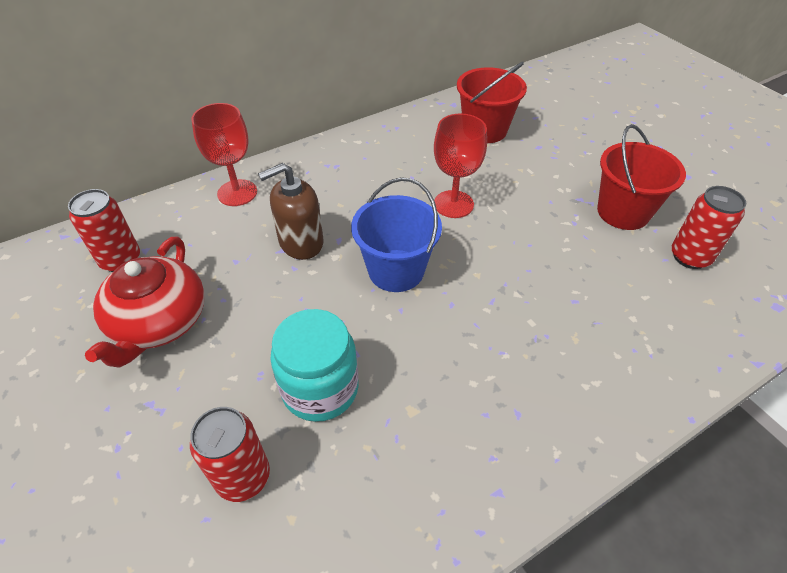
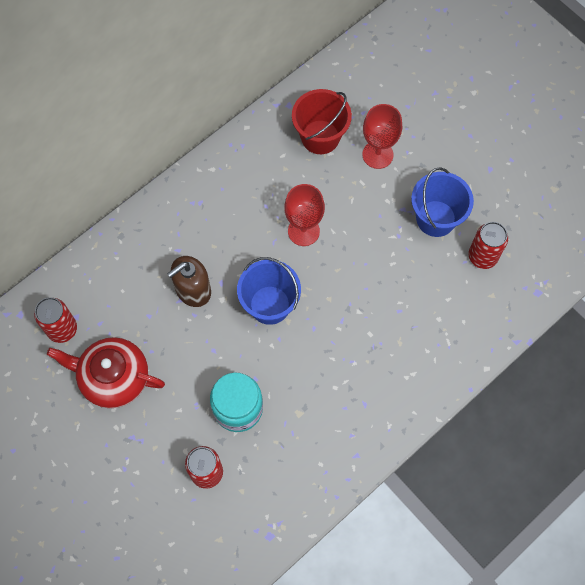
camera: 10 degrees left, 20 degrees up
red teapot [85,237,205,368] -> red teapot turned 105 degrees clockwise [47,337,165,408]
red goblet [191,103,257,206] -> red goblet moved to [362,104,402,169]
red bucket [597,124,686,230] -> blue bucket [411,167,474,237]

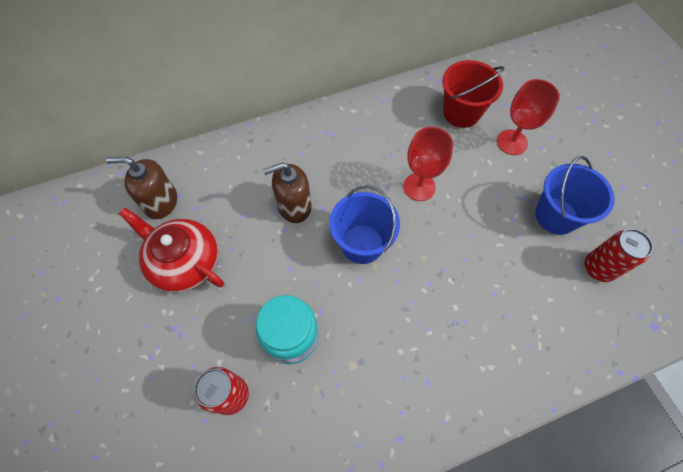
camera: 20 degrees right, 5 degrees down
red can [34,297,77,343] -> brown soap dispenser [106,157,177,219]

